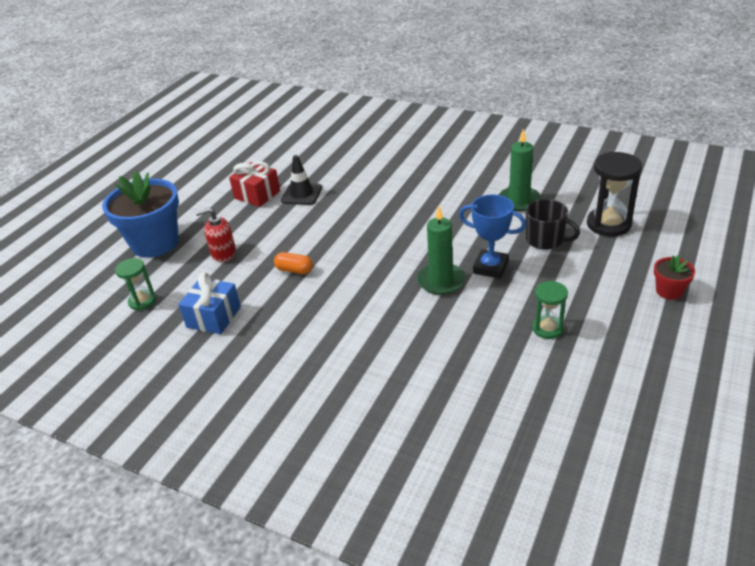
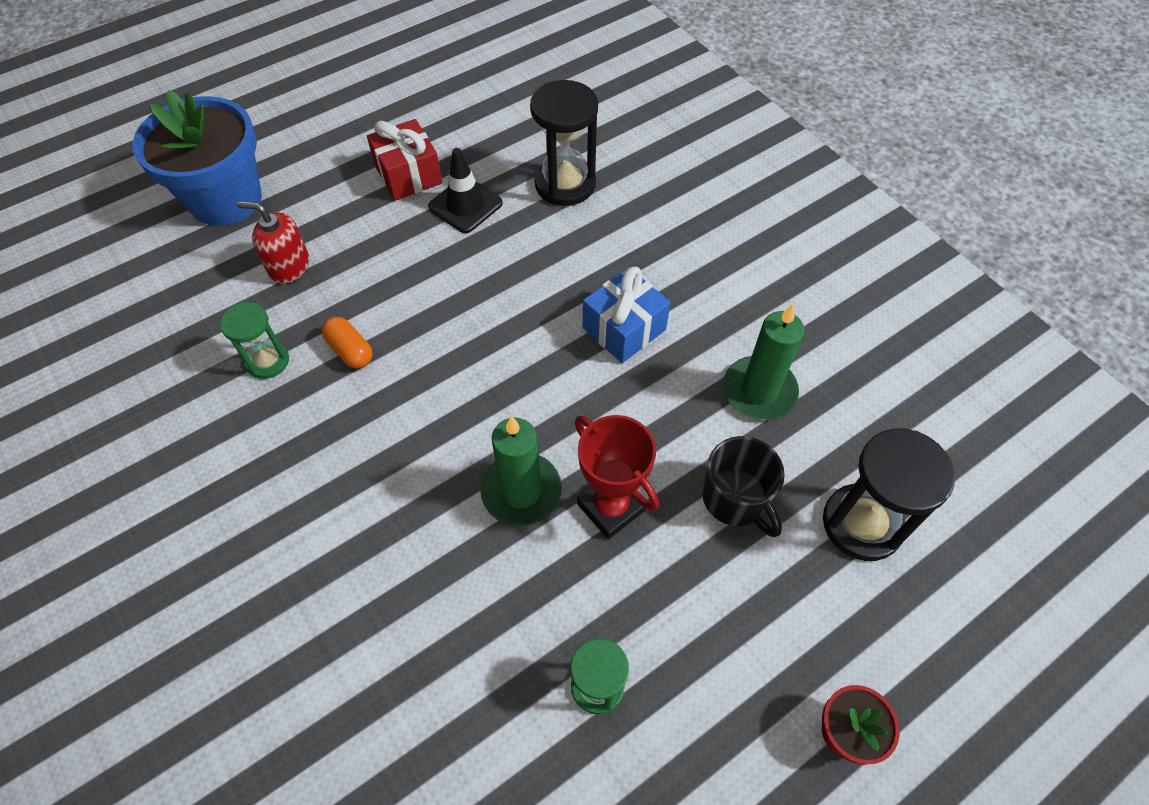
camera: 25 degrees right, 20 degrees up
green hourglass [115,258,156,310] -> green hourglass moved to [220,302,289,379]
blue gift [178,272,241,334] -> blue gift moved to [583,267,671,363]
blue trophy [459,194,526,279] -> red trophy [575,415,659,539]
none -> black hourglass [530,80,598,206]

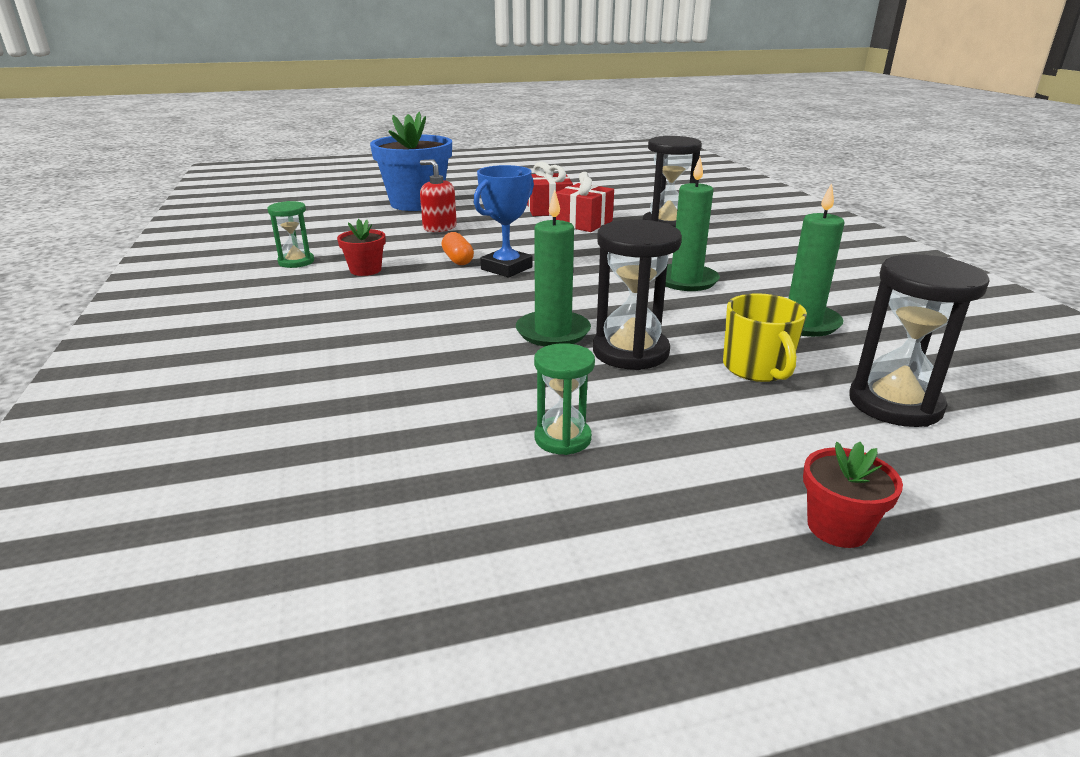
camera: 20 degrees right, 30 degrees down
green hourglass [220,302,289,379] -> green hourglass moved to [267,201,314,268]
black traffic cone [428,148,503,233] -> red gift [556,172,614,232]
red trophy [575,415,659,539] -> black hourglass [593,219,682,370]
blue gift [583,267,671,363] -> green candle [665,157,720,291]
black mug [702,436,785,537] -> yellow mug [723,293,807,382]
none -> red flower pot [337,219,386,276]
none -> blue trophy [474,165,534,278]

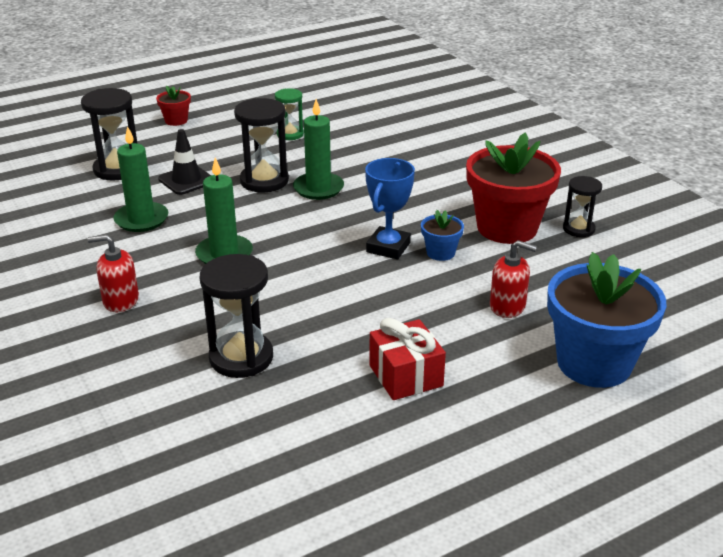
camera: 165 degrees right, 5 degrees up
green hourglass [267,201,314,268] -> black hourglass [563,176,602,237]
red flower pot [337,219,386,276] -> red flower pot [466,133,561,244], size x2.21
orange capsule [442,232,474,265] -> blue flower pot [421,210,464,261]
red gift [556,172,614,232] -> none
yellow mug [723,293,807,382] -> black traffic cone [158,129,211,195]
none -> red soap dispenser [88,234,139,312]

